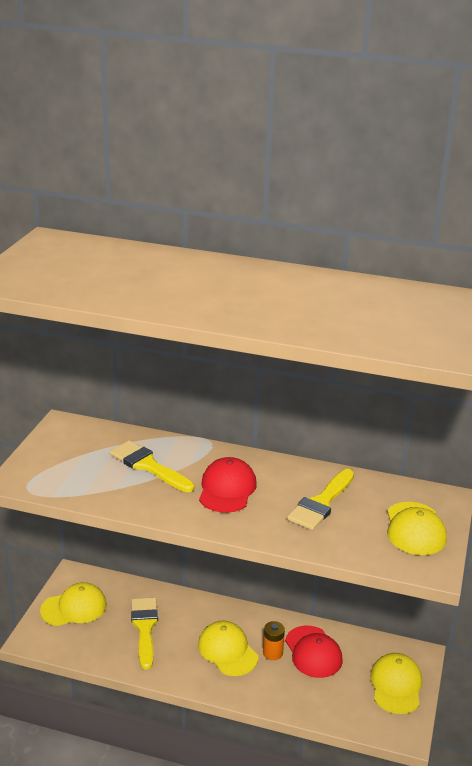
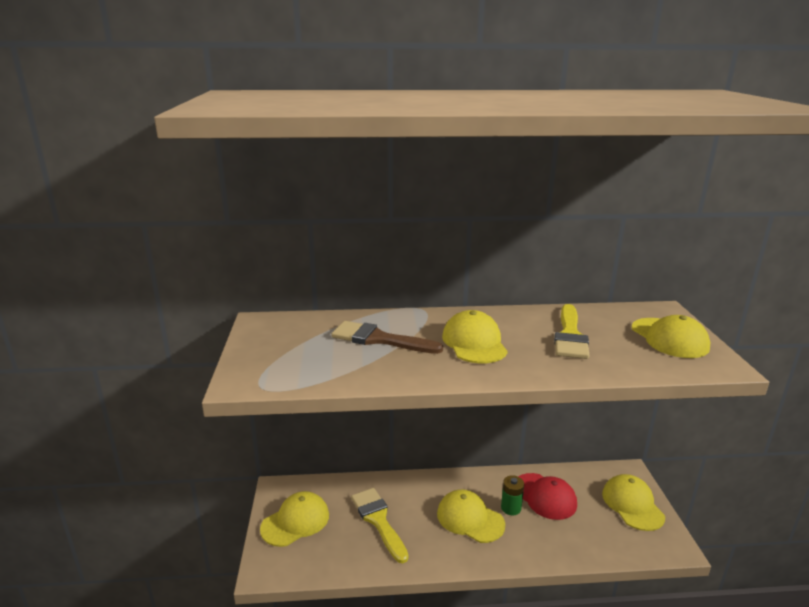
camera: 20 degrees left, 5 degrees down
yellow brush [110,440,194,492] -> brown brush [331,321,443,354]
red cap [199,457,257,513] -> yellow cap [442,310,508,364]
orange battery [263,621,285,660] -> green battery [501,475,524,516]

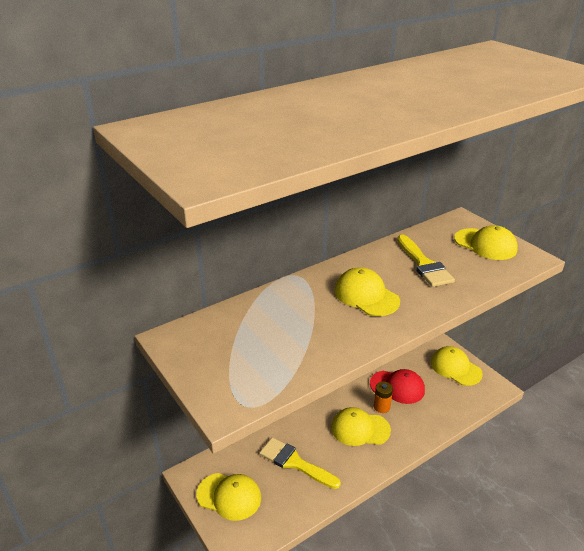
camera: 30 degrees left, 10 degrees up
yellow cap [260,491,329,547] -> yellow cap turned 90 degrees clockwise [196,473,261,521]
brown brush [331,321,443,354] -> none
green battery [501,475,524,516] -> orange battery [374,381,393,413]

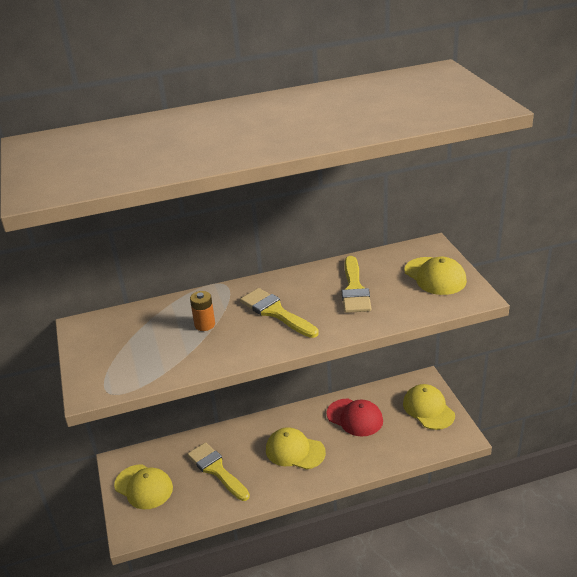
camera: 20 degrees right, 0 degrees up
yellow cap [334,267,400,316] -> yellow brush [240,288,319,338]
orange battery [374,381,393,413] -> orange battery moved to [190,291,215,331]

